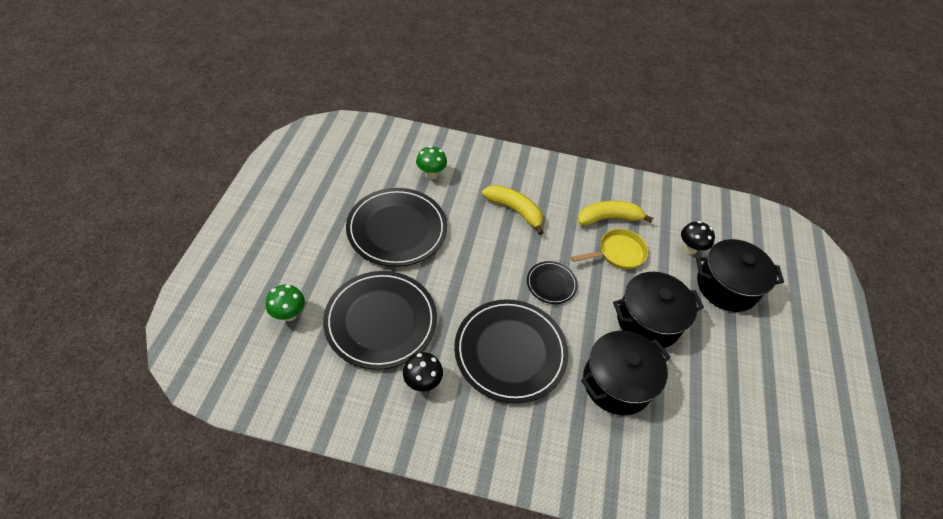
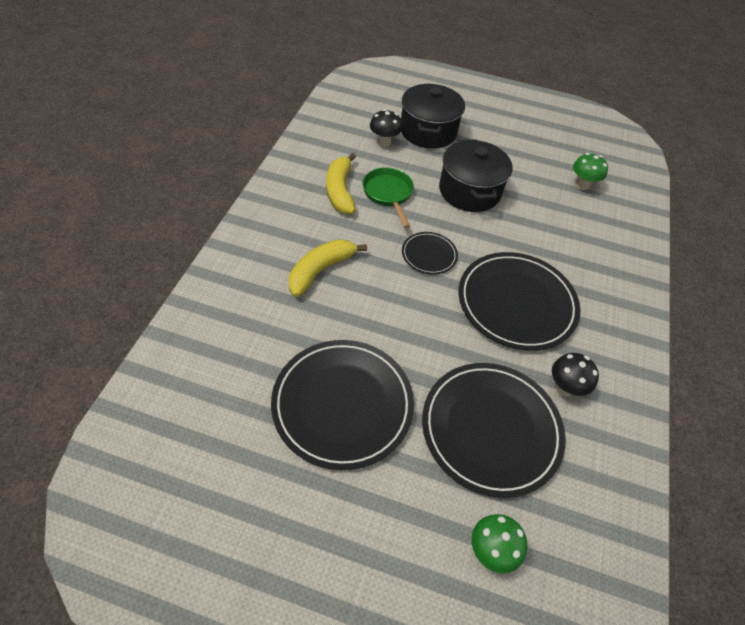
camera: 85 degrees left, 0 degrees up
green mushroom [416,146,447,179] -> green mushroom moved to [573,153,608,190]
yellow pan [571,229,648,269] -> green pan [363,167,414,228]
black pot [581,331,670,415] -> none

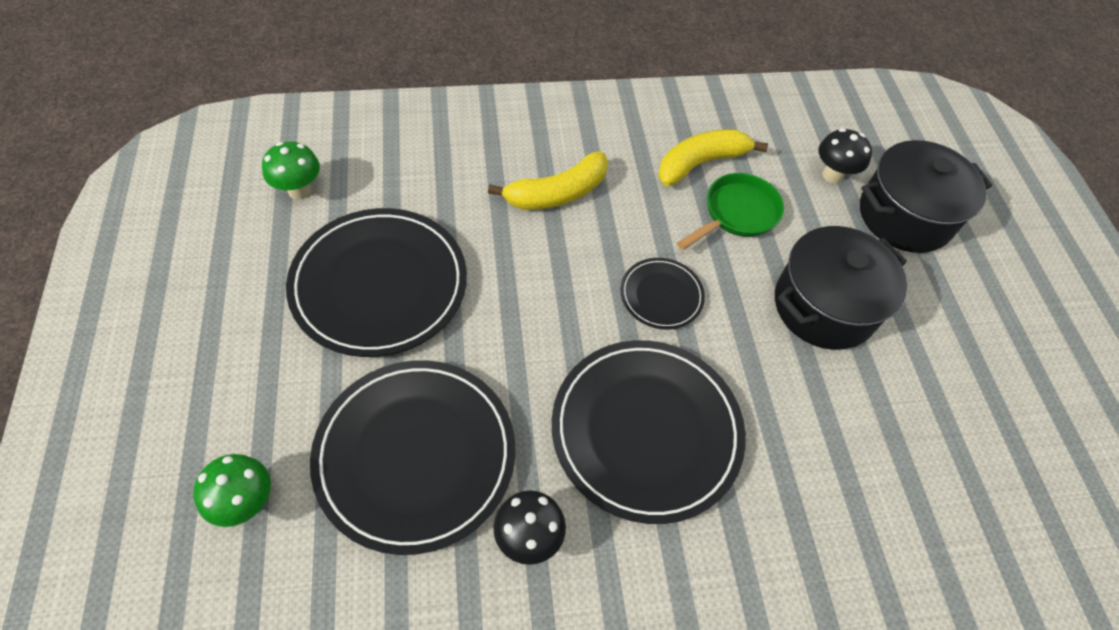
camera: 65 degrees right, 5 degrees up
yellow banana [289,239,367,297] -> yellow banana turned 135 degrees clockwise [488,152,608,210]
green mushroom [573,153,608,190] -> green mushroom moved to [262,141,320,200]

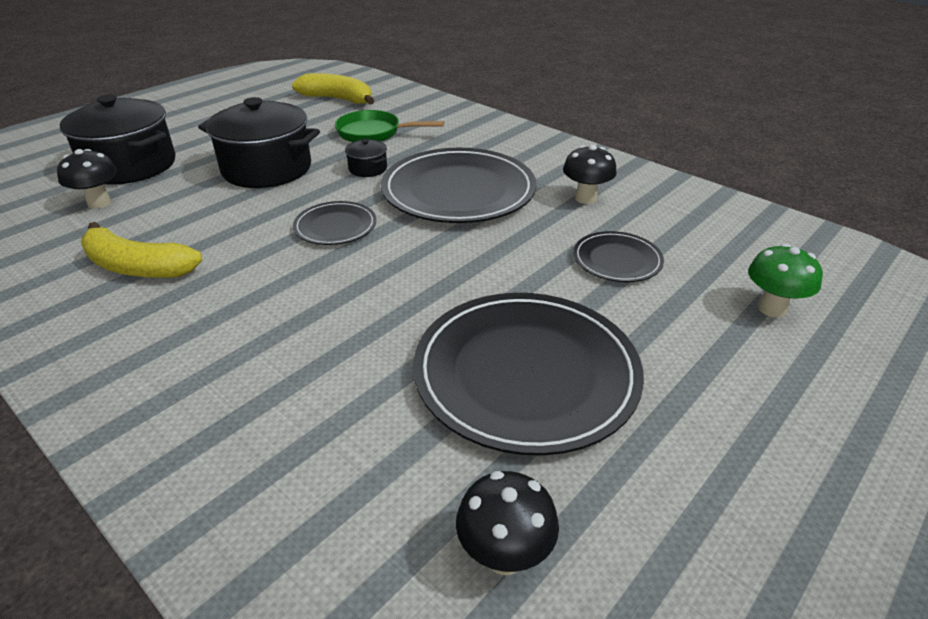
camera: 125 degrees left, 20 degrees down
green mushroom [262,141,320,200] -> black mushroom [456,471,559,575]
black plate [310,360,515,555] -> black plate [573,231,664,282], size x0.49
yellow banana [488,152,608,210] -> yellow banana moved to [292,73,375,105]
green pan [677,173,784,250] -> green pan moved to [335,110,444,142]
none -> black pot [345,139,387,177]

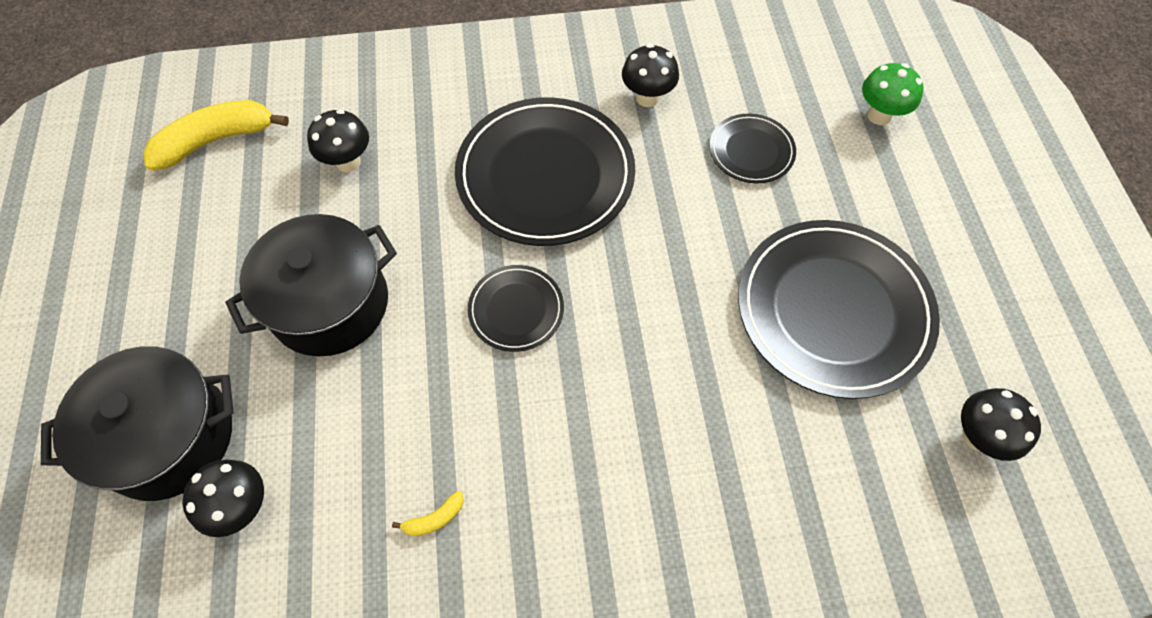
camera: 50 degrees left, 25 degrees up
yellow banana [81,222,202,278] -> yellow banana [392,491,464,536], size x0.42
green pan [335,110,444,142] -> black mushroom [307,109,369,172]
black pot [345,139,387,177] -> none

